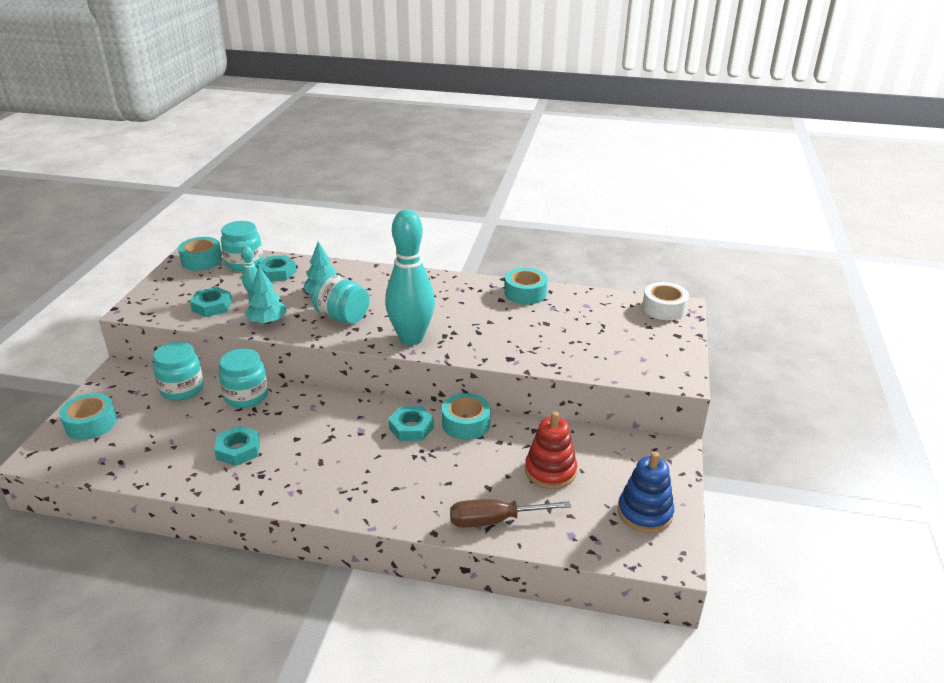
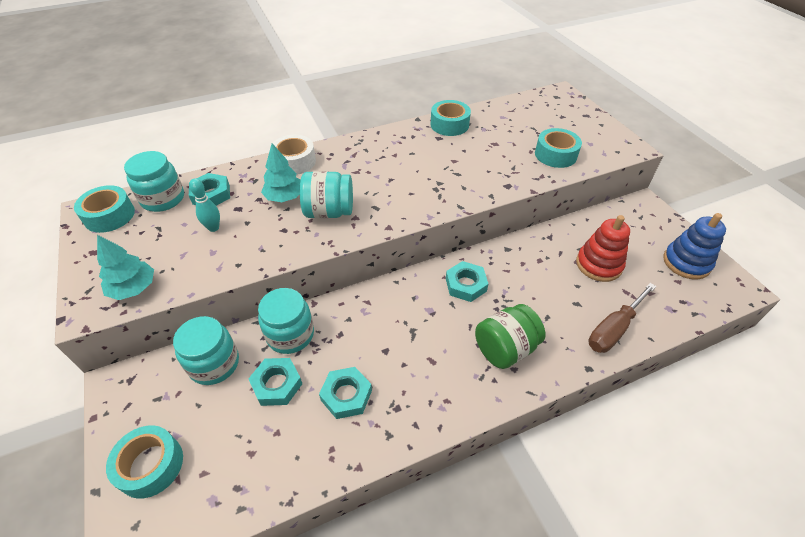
camera: 35 degrees left, 15 degrees up
turquoise nut [190,287,232,317] -> turquoise nut moved to [248,358,302,406]
turquoise tree [245,267,287,324] -> turquoise tree moved to [97,235,154,300]
turquoise bowling pin [385,210,435,345] -> none
turquoise tape [442,393,491,440] -> turquoise tape moved to [535,128,582,168]
white tape [642,282,689,320] -> white tape moved to [270,135,316,175]
none -> green jar [475,304,546,369]

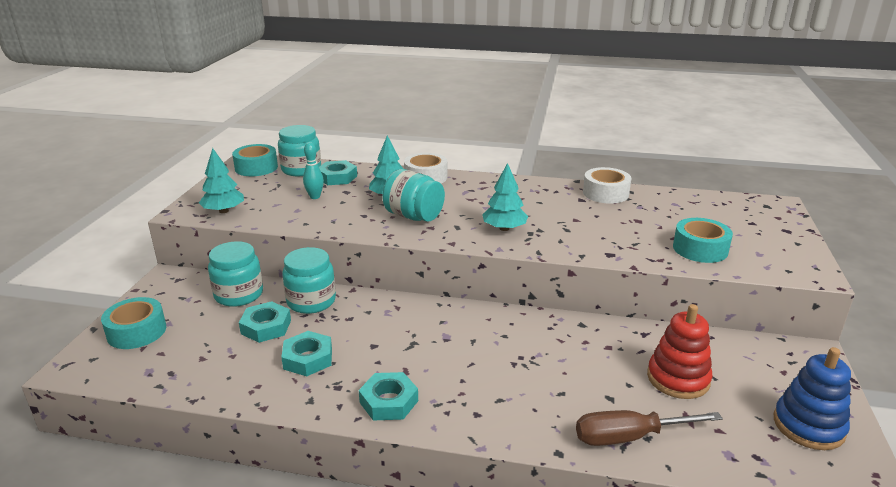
camera: 35 degrees right, 20 degrees down
turquoise tape [431,100,471,136] -> white tape [583,167,631,204]
turquoise nut [446,261,488,302] -> turquoise nut moved to [359,372,418,420]
green jar [475,304,546,369] -> none
none -> turquoise tree [482,163,528,231]

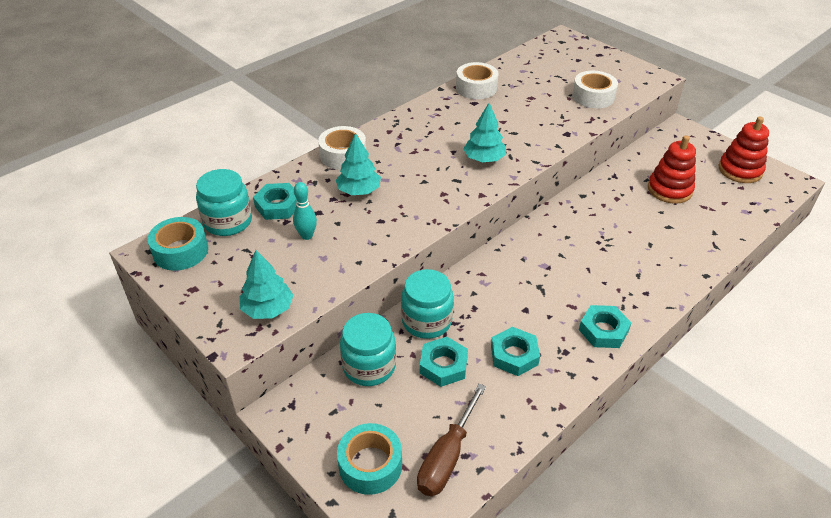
camera: 55 degrees left, 15 degrees up
turquoise jar [382,169,445,222] -> none
brown screwdriver [576,410,723,446] -> brown screwdriver moved to [417,384,486,496]
turquoise tape [673,218,733,263] -> white tape [572,71,618,108]
blue stacking toy [774,347,851,450] -> red stacking toy [718,117,769,183]

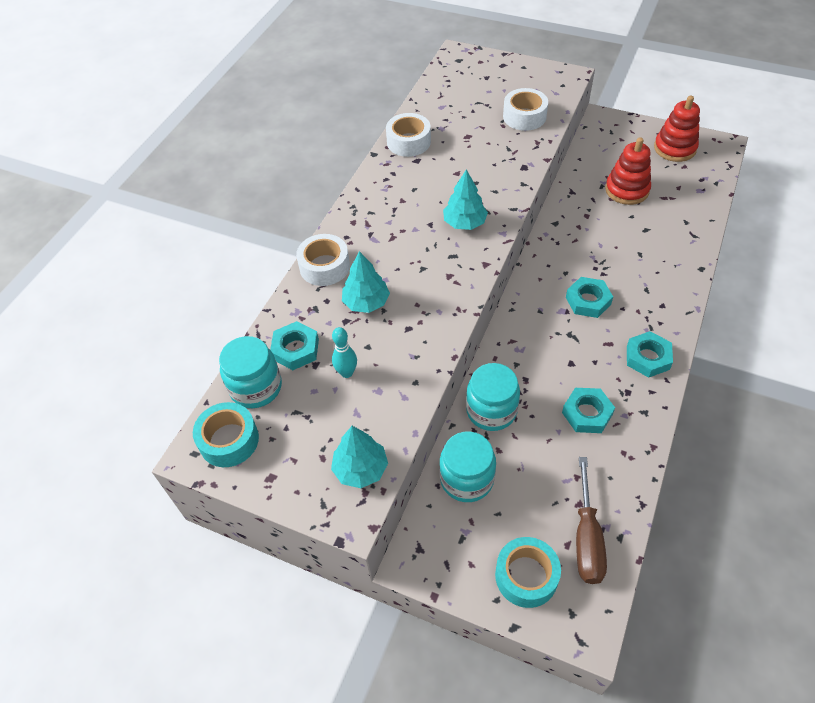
camera: 20 degrees left, 10 degrees up
turquoise nut [420,337,468,387] -> turquoise nut moved to [566,277,613,318]

